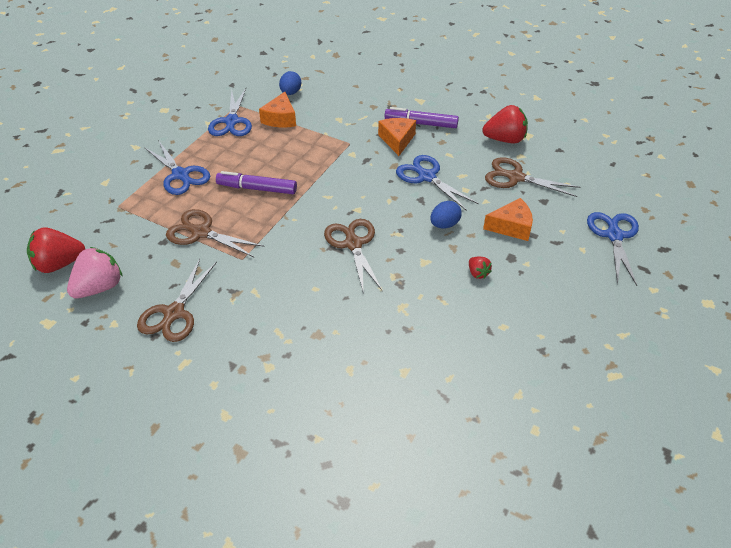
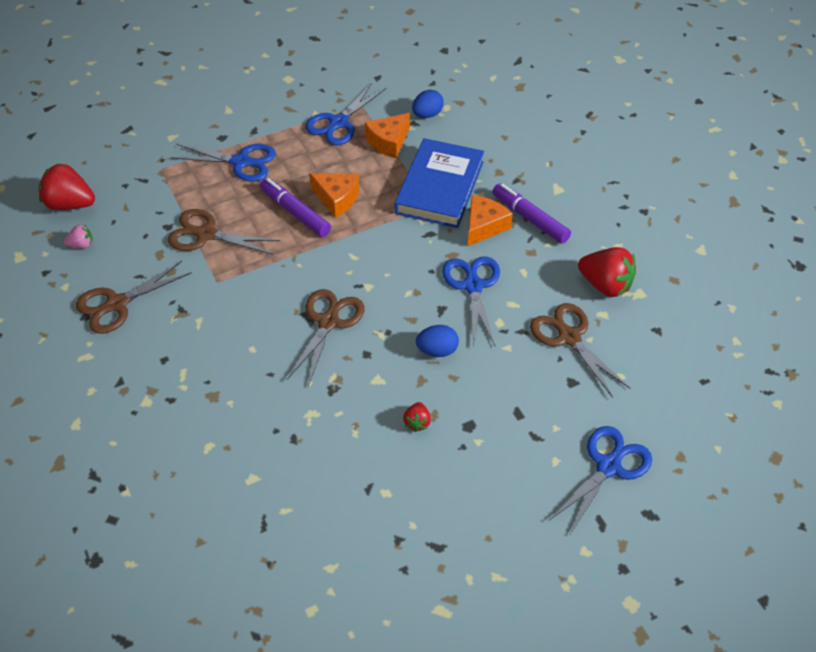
camera: 35 degrees right, 5 degrees up
pink strawberry [67,247,123,298] -> pink strawberry [64,225,93,248], size x0.50
blue scissors [144,140,210,195] -> blue scissors turned 75 degrees counterclockwise [170,144,276,182]
brown scissors [166,209,264,258] -> brown scissors turned 45 degrees counterclockwise [168,209,280,255]
orange cheese [483,198,533,241] -> orange cheese moved to [309,173,359,218]
none -> blue book [395,138,484,228]

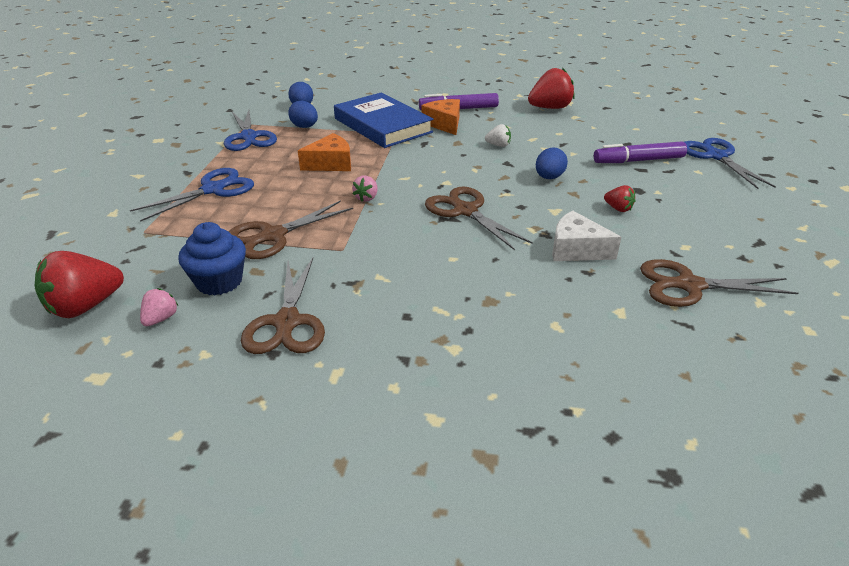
camera: 55 degrees left, 15 degrees down
purple marker [260,178,331,237] -> purple marker moved to [594,141,687,163]
orange cheese [365,113,410,159] -> blue egg [288,101,318,128]
blue scissors [442,256,500,346] -> white strawberry [485,124,511,147]
brown scissors [530,303,631,398] -> brown scissors moved to [640,259,799,307]
none -> blue cupcake [178,222,246,295]
none -> pink strawberry [352,176,378,201]
none -> white cheese [552,210,621,261]

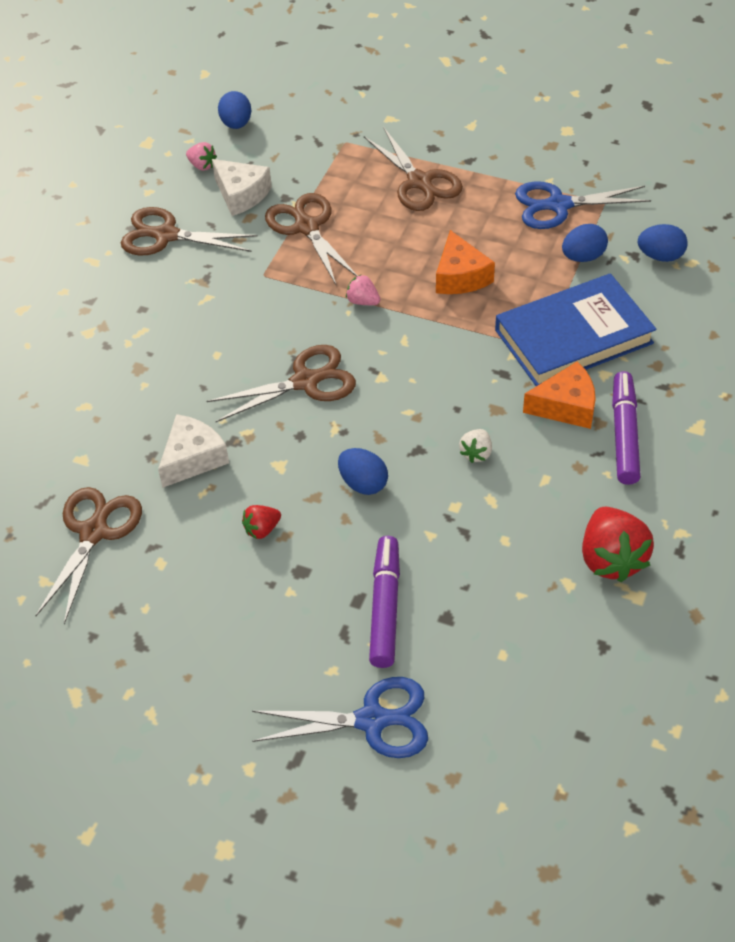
camera: 105 degrees right, 15 degrees up
red strawberry [35,251,124,318] -> blue egg [218,91,251,129]
blue scissors [130,168,254,222] -> brown scissors [364,128,463,211]
blue cupcake [178,222,246,295] -> white cheese [212,159,272,216]

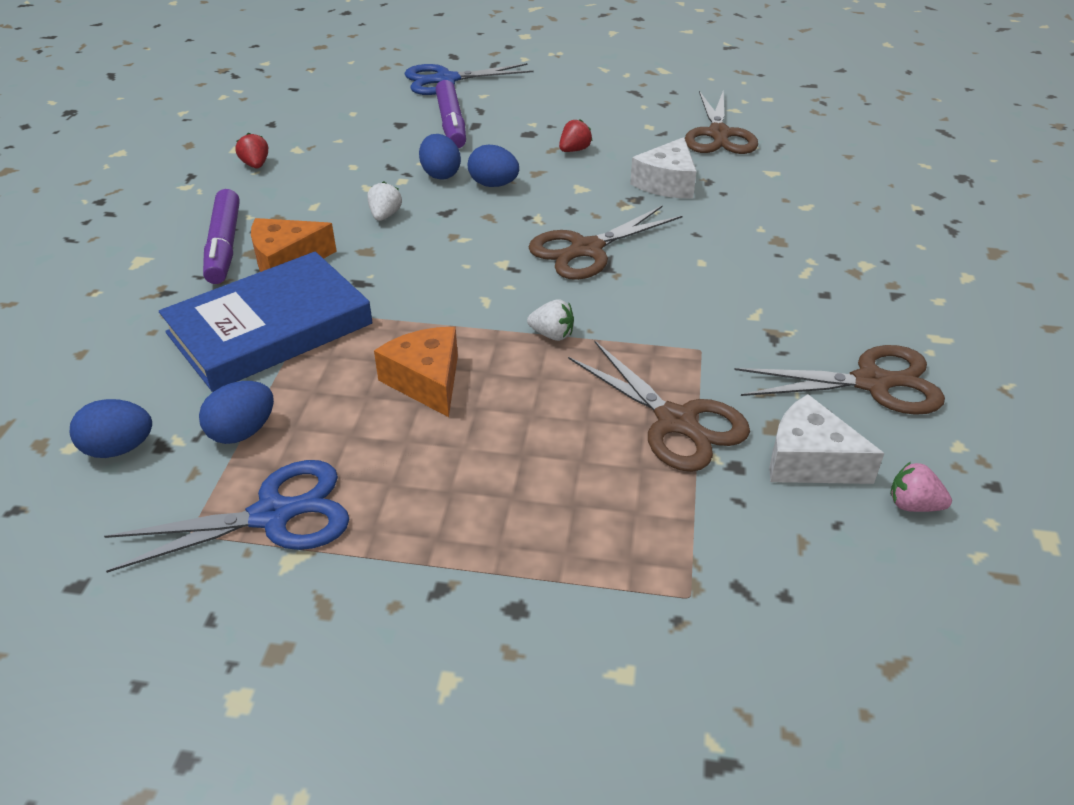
camera: 165 degrees right, 10 degrees down
blue egg [218,91,251,129] -> blue egg moved to [419,134,461,180]
pink strawberry [346,274,381,305] -> white strawberry [527,299,574,341]
brown scissors [364,128,463,211] -> none
red strawberry [582,507,654,582] -> red strawberry [235,133,268,168], size x0.50

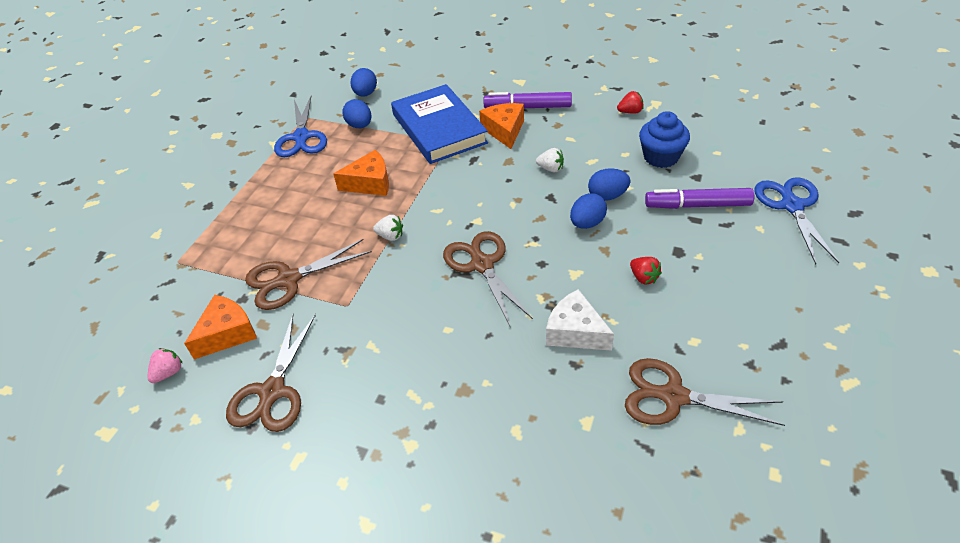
camera: 105 degrees right, 5 degrees up
white strawberry [527,299,574,341] -> white strawberry turned 105 degrees counterclockwise [373,215,403,241]
white cheese [769,394,885,484] -> orange cheese [184,295,257,359]
none -> blue cupcake [639,111,690,168]

